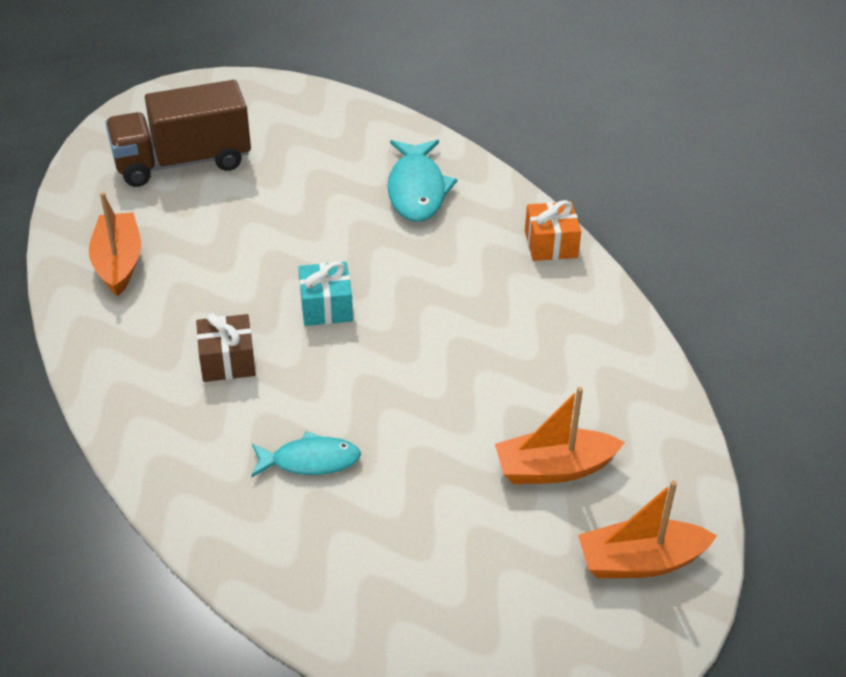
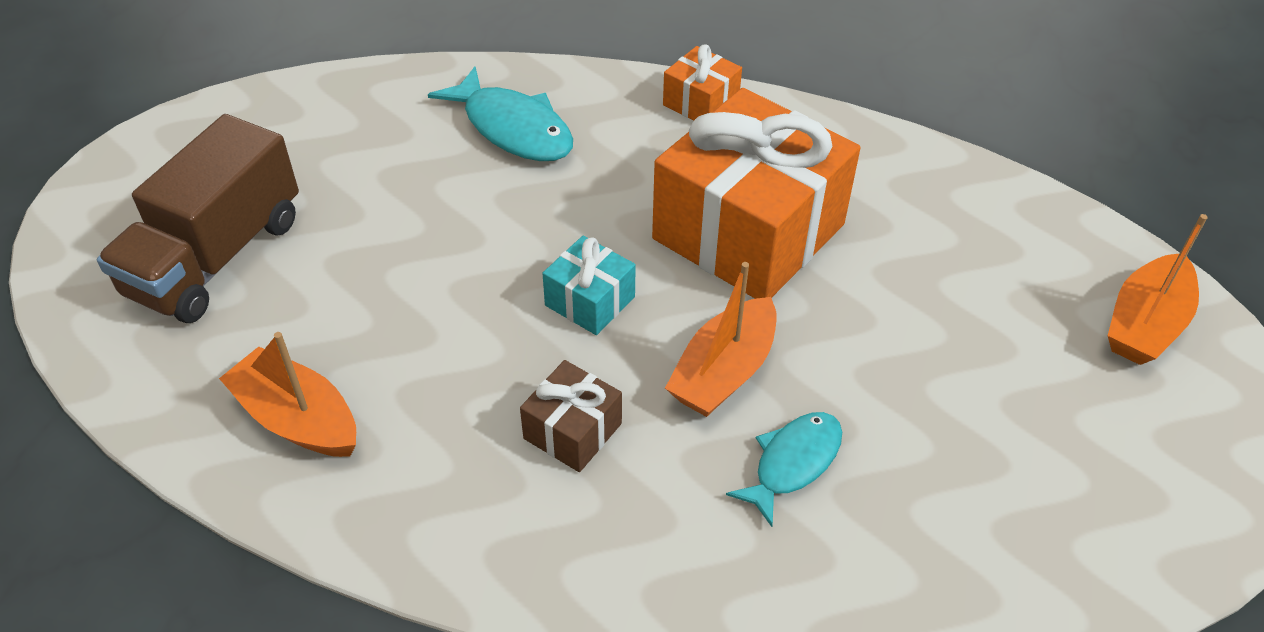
camera: 45 degrees left, 5 degrees up
orange boat [495,387,625,484] -> orange boat moved to [665,262,777,417]
none -> orange gift [652,88,861,299]

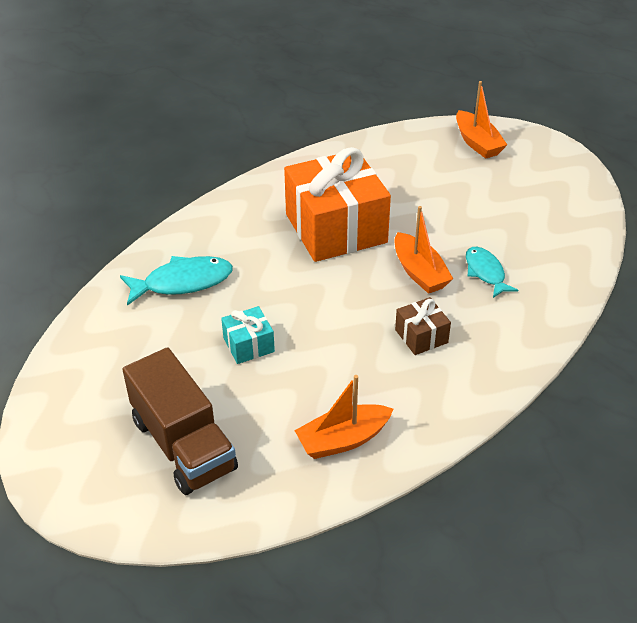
camera: 60 degrees left, 5 degrees down
turquoise gift [542,236,636,335] -> turquoise gift moved to [221,306,275,364]
orange gift [663,44,742,121] -> none

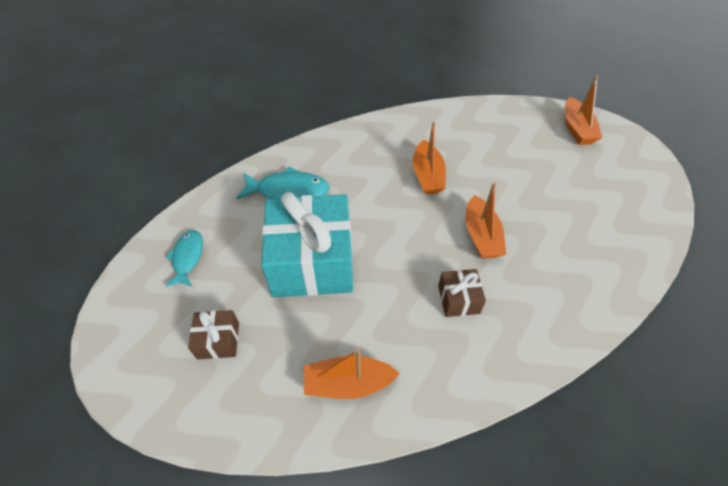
camera: 20 degrees right, 10 degrees up
brown truck [122,347,238,495] -> brown gift [188,310,239,360]
turquoise gift [221,306,275,364] -> turquoise gift [261,192,353,297], size x2.27
orange gift [284,147,391,262] -> orange boat [413,122,446,194]
turquoise fish [466,247,518,298] -> turquoise fish moved to [166,230,203,287]

